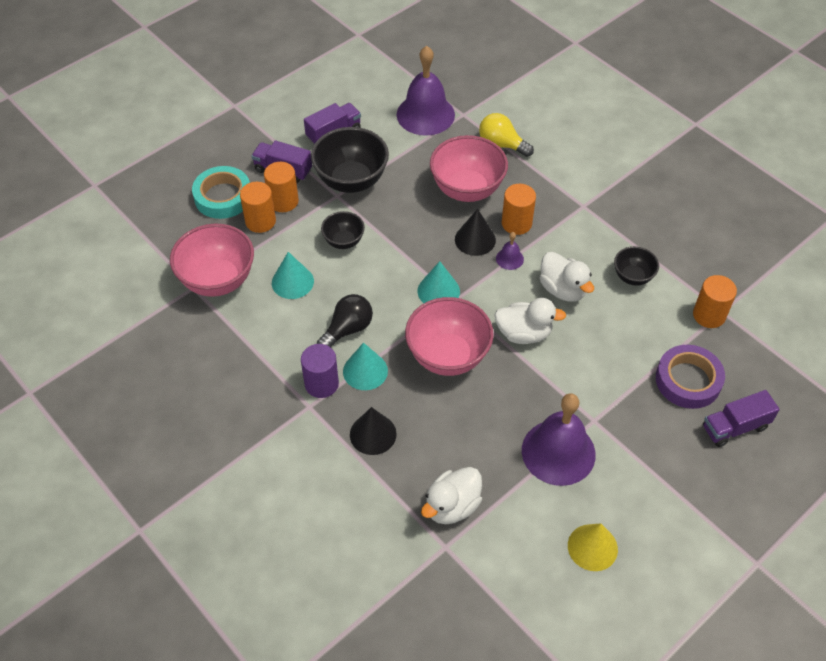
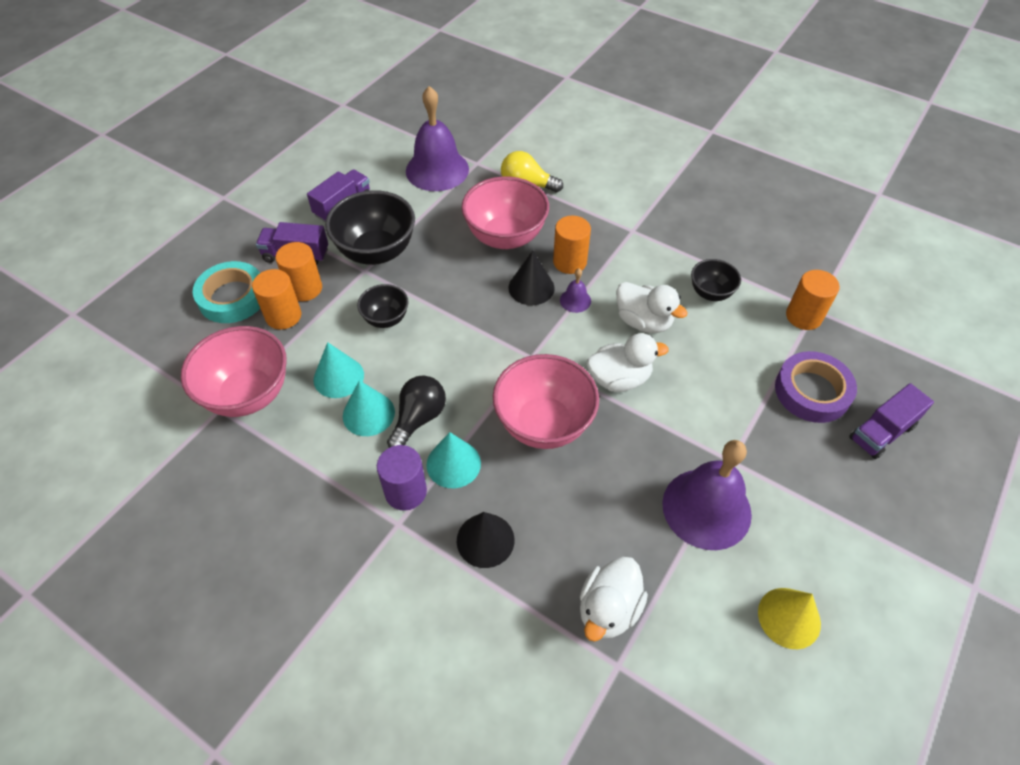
camera: 15 degrees left, 0 degrees up
turquoise cone [417,261,460,303] -> turquoise cone moved to [343,380,395,436]

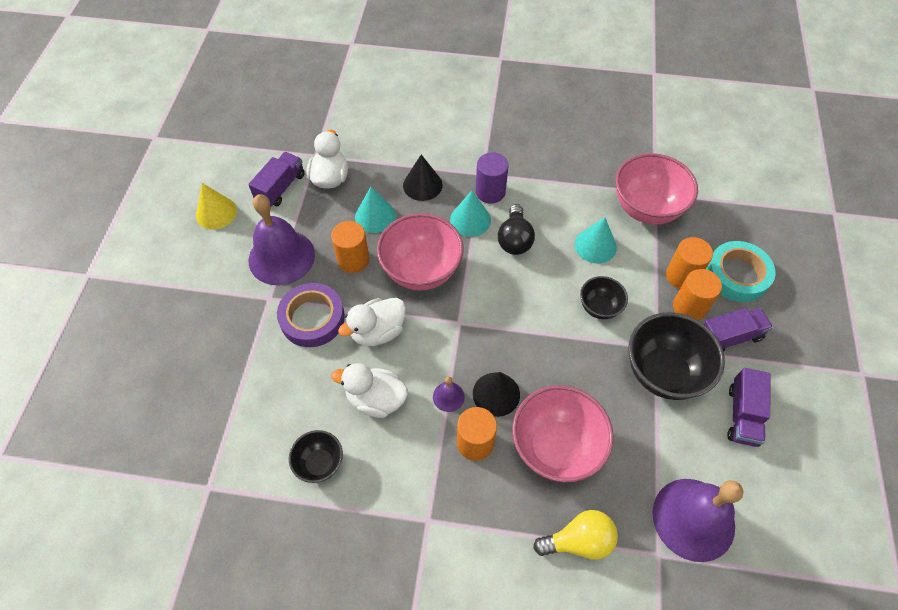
camera: 155 degrees right, 5 degrees up
turquoise cone [343,380,395,436] -> turquoise cone moved to [355,187,396,233]
purple tape [775,351,857,423] -> purple tape moved to [277,283,345,347]
orange cylinder [786,270,840,330] -> orange cylinder moved to [331,221,370,273]
purple truck [849,383,934,459] -> purple truck moved to [248,152,305,207]

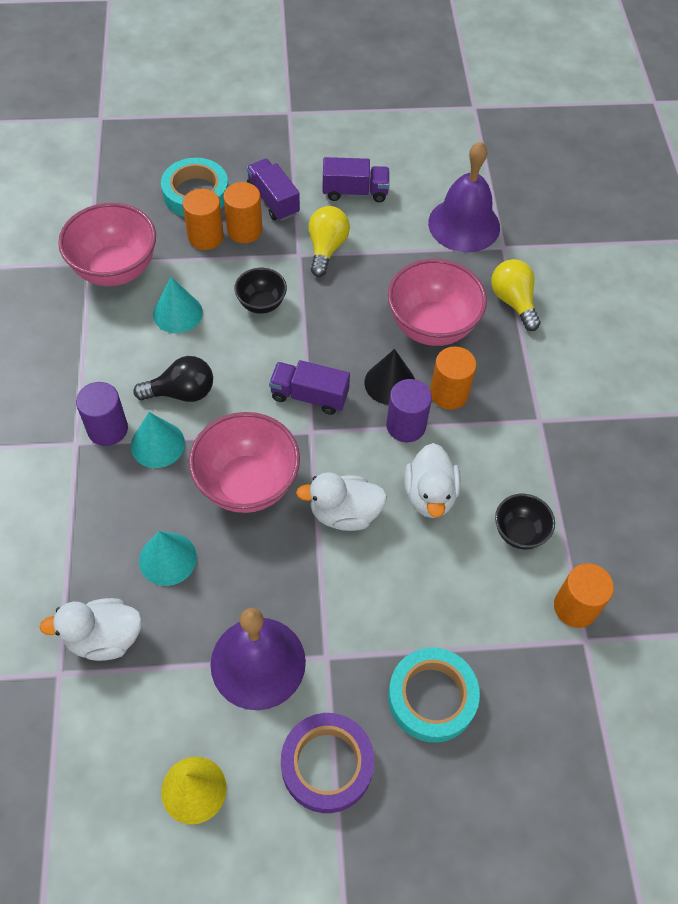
camera: 105 degrees left, 0 degrees up
purple truck [248,152,305,207] -> purple truck moved to [269,360,350,415]
purple tape [277,283,345,347] -> purple tape moved to [281,713,374,813]
orange cylinder [331,221,370,273] -> orange cylinder moved to [554,563,614,628]
white duck [338,298,406,346] -> white duck turned 135 degrees clockwise [296,472,387,531]
black cone [403,155,443,201] -> none
purple bell [433,376,465,412] -> purple cylinder [386,379,432,442]
black bowl [628,312,725,400] -> yellow light bulb [309,206,350,277]
none -> turquoise tape [388,648,480,743]

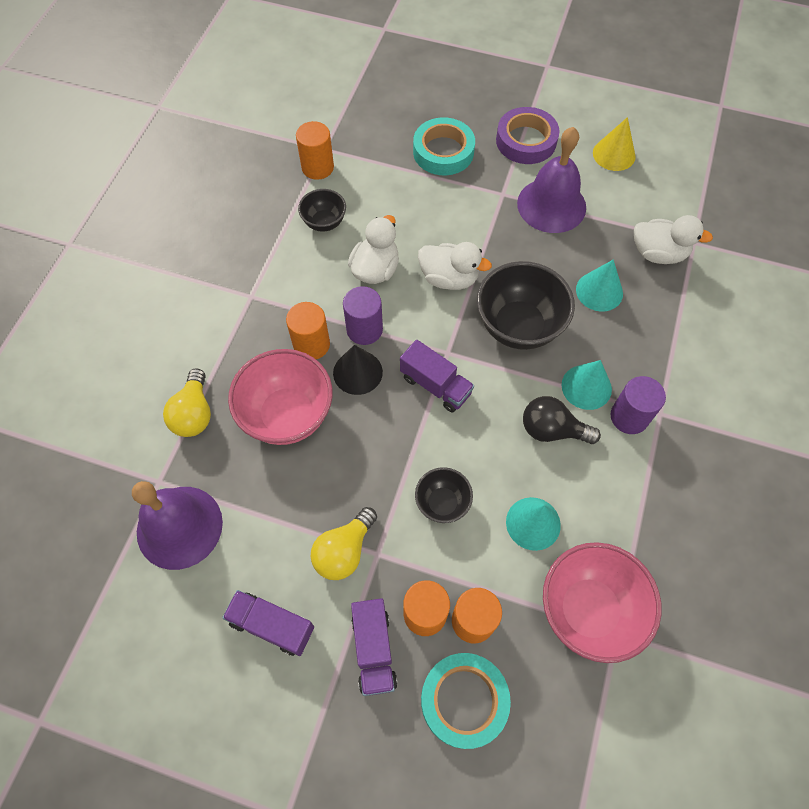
camera: 155 degrees left, 5 degrees up
pink bowl [189,412,300,513] -> black bowl [477,261,575,350]

